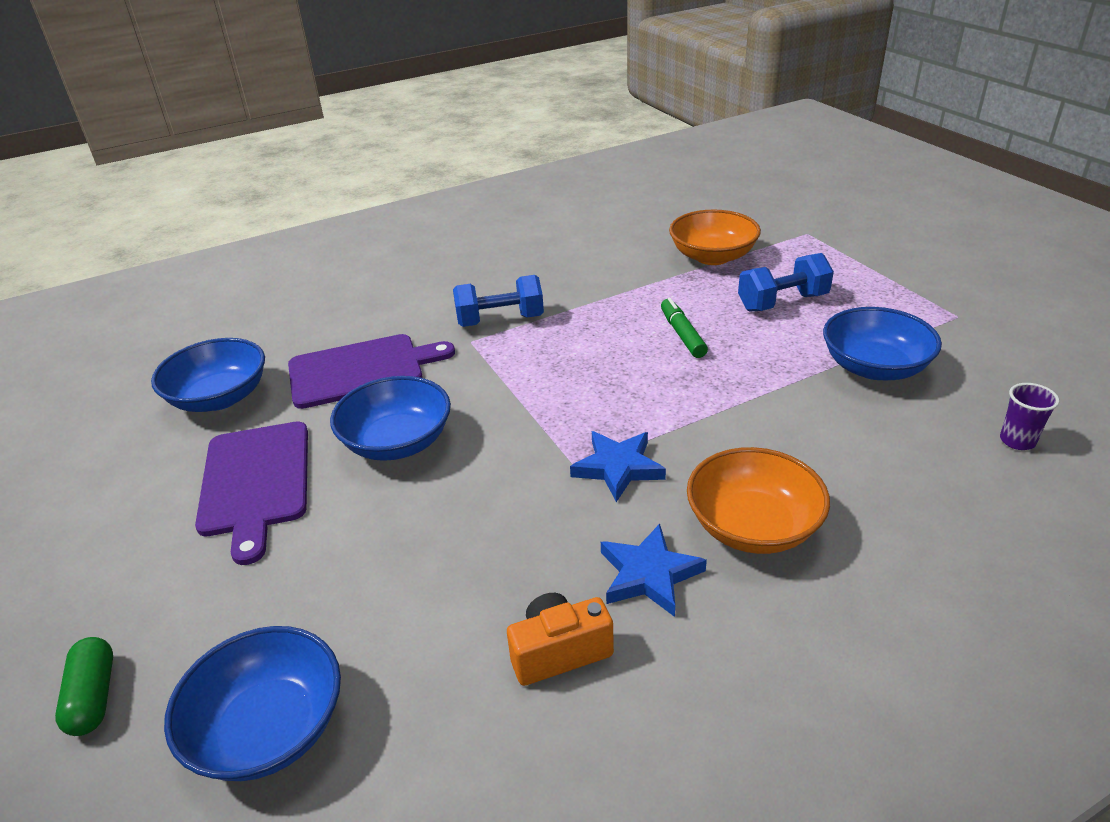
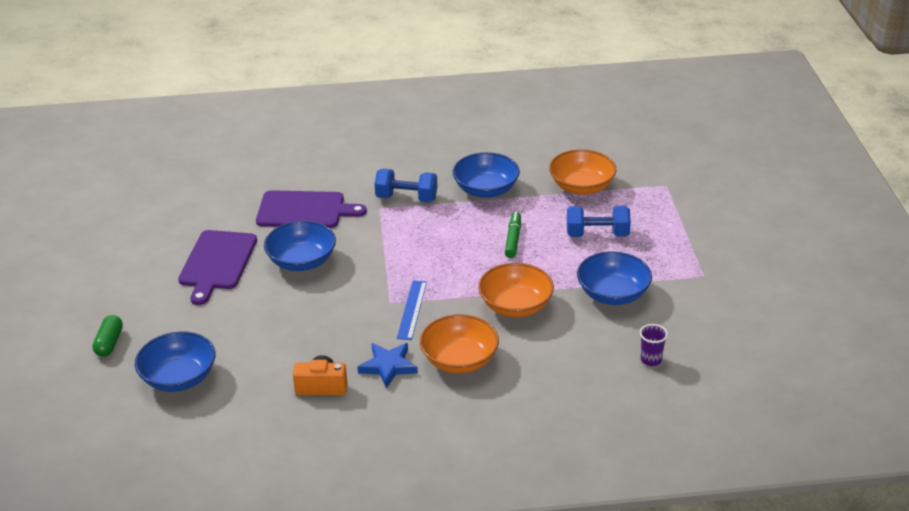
camera: 20 degrees right, 0 degrees up
blue bowl [151,338,265,412] -> blue bowl moved to [453,152,520,198]
blue star [570,431,666,502] -> blue ruler [397,280,427,340]
none -> orange bowl [478,263,554,317]

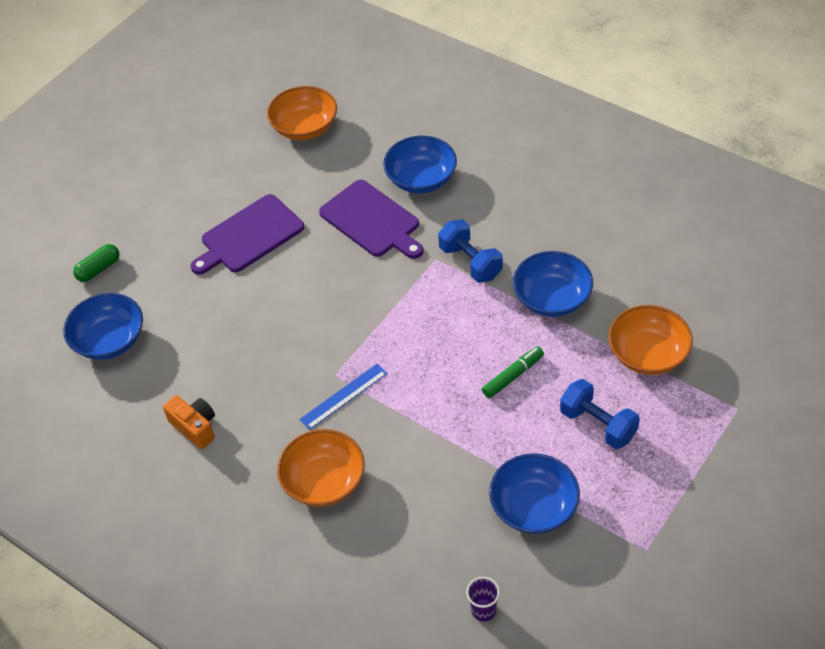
camera: 45 degrees right, 15 degrees up
blue bowl [264,221,336,271] -> blue bowl moved to [383,136,457,193]
blue star [358,343,418,388] -> none
orange bowl [478,263,554,317] -> orange bowl moved to [267,86,337,140]

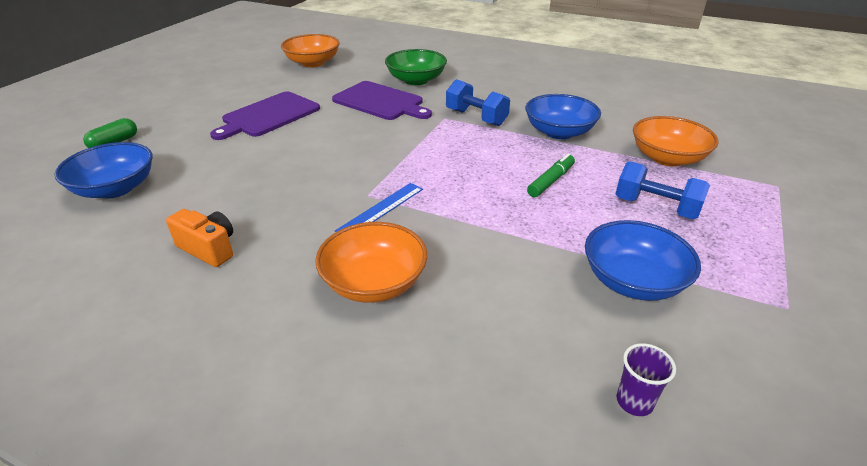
camera: 15 degrees left, 15 degrees down
blue bowl [383,136,457,193] -> green bowl [385,49,447,85]

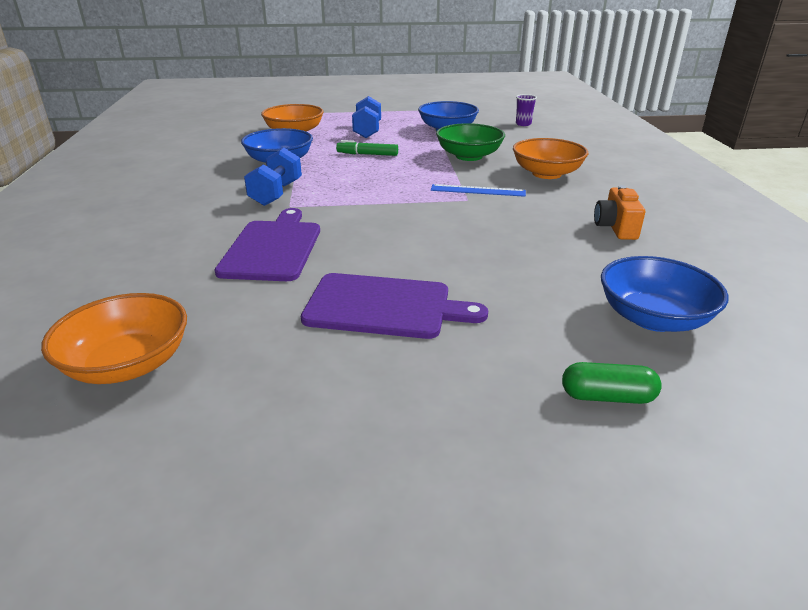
camera: 120 degrees left, 5 degrees down
green bowl [385,49,447,85] -> green bowl moved to [436,123,505,161]

